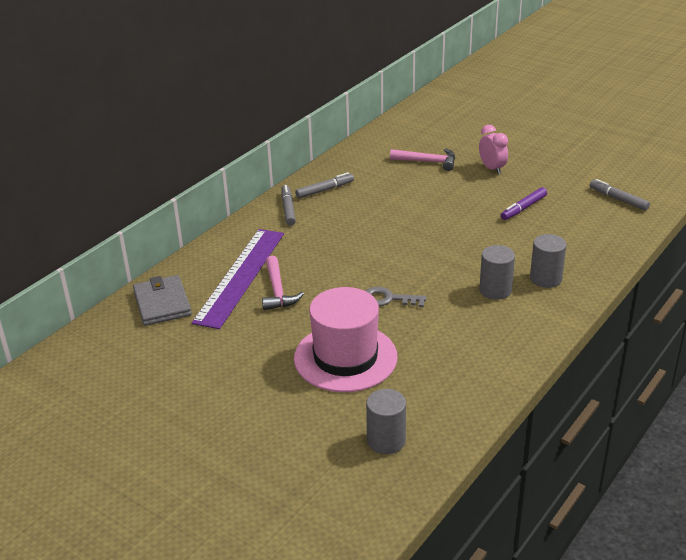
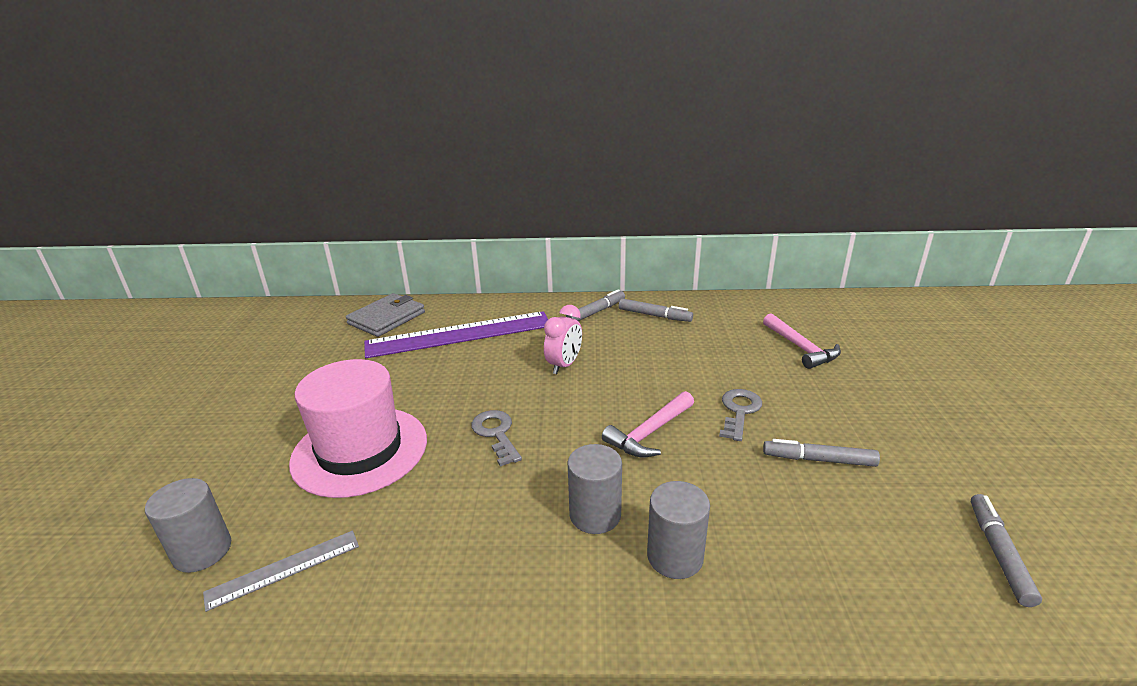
camera: 55 degrees right, 5 degrees down
pink hammer [262,256,304,310] -> pink hammer moved to [602,391,694,457]
pink clock [479,125,508,174] -> pink clock moved to [544,305,582,374]
purple marker [501,187,547,220] -> grey marker [763,439,880,467]
none -> grey ruler [203,530,359,612]
none -> grey key [719,389,762,441]

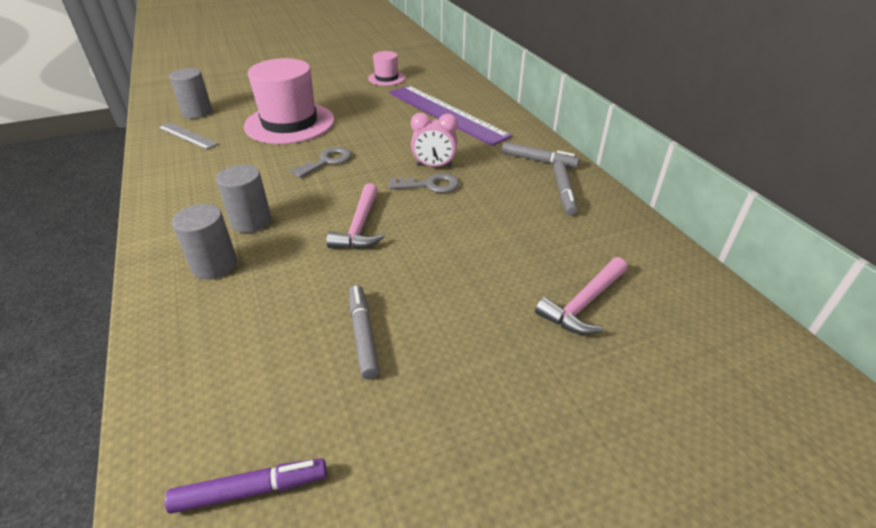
camera: 65 degrees right, 10 degrees up
grey wallet [346,293,425,337] -> none
pink hammer [602,391,694,457] -> pink hammer turned 105 degrees counterclockwise [326,183,385,249]
grey key [719,389,762,441] -> grey key moved to [389,173,459,193]
grey marker [971,494,1042,607] -> purple marker [165,458,327,514]
none -> pink hat [368,51,405,86]

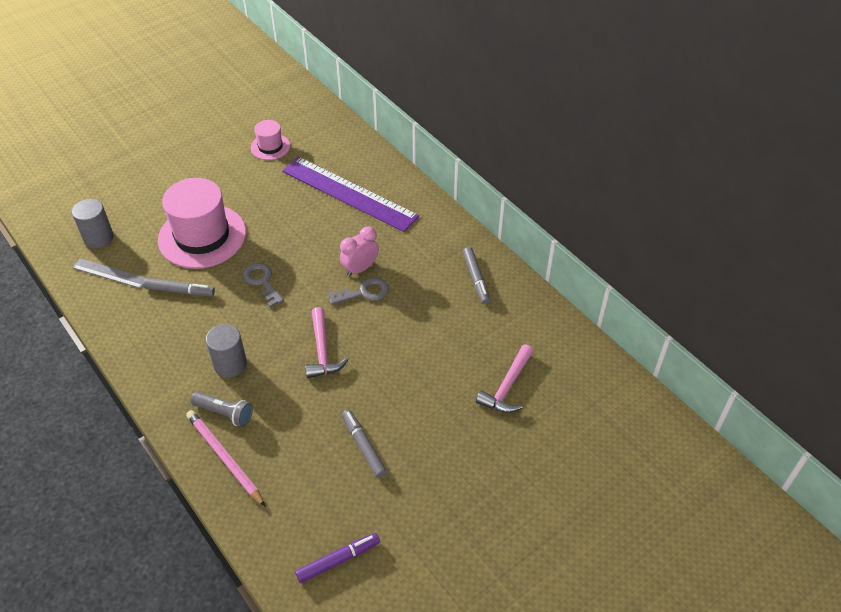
camera: 15 degrees left, 10 degrees up
grey cylinder [172,204,237,279] -> grey flashlight [190,392,253,427]
grey key [290,147,351,178] -> grey key turned 60 degrees counterclockwise [243,263,284,307]
pink clock [411,113,458,167] -> pink clock turned 150 degrees clockwise [340,226,379,277]
grey marker [502,142,580,168] -> grey marker moved to [143,278,215,296]
none -> pink pencil [186,410,265,506]

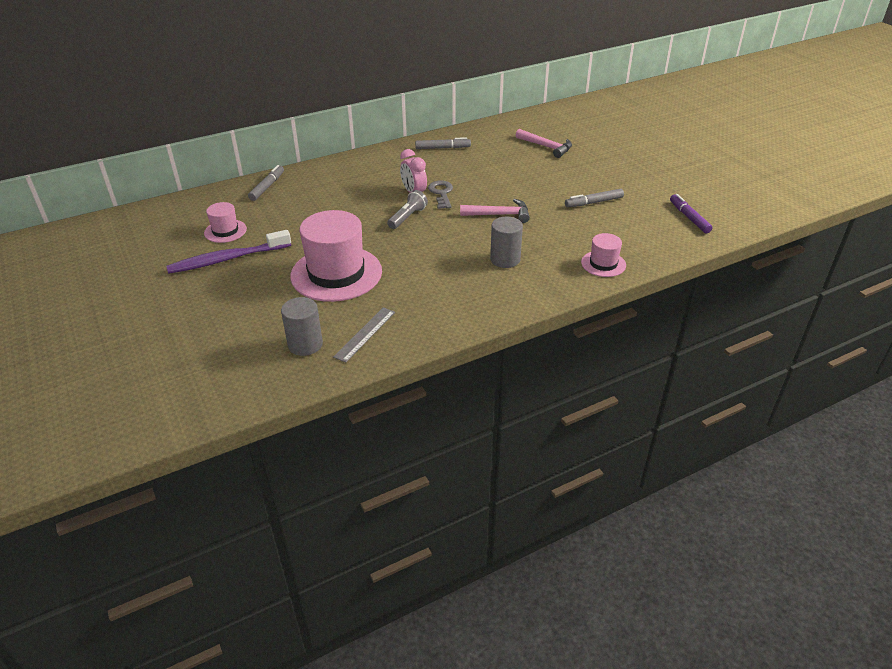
camera: 80 degrees left, 10 degrees down
grey marker [143,278,215,296] -> grey marker moved to [248,165,284,201]
pink pencil [186,410,265,506] -> pink hat [581,233,626,277]
grey flashlight [190,392,253,427] -> grey flashlight moved to [387,190,428,229]
grey key [243,263,284,307] -> none
purple ruler [282,157,419,232] -> none
none -> purple toothbrush [166,230,291,274]

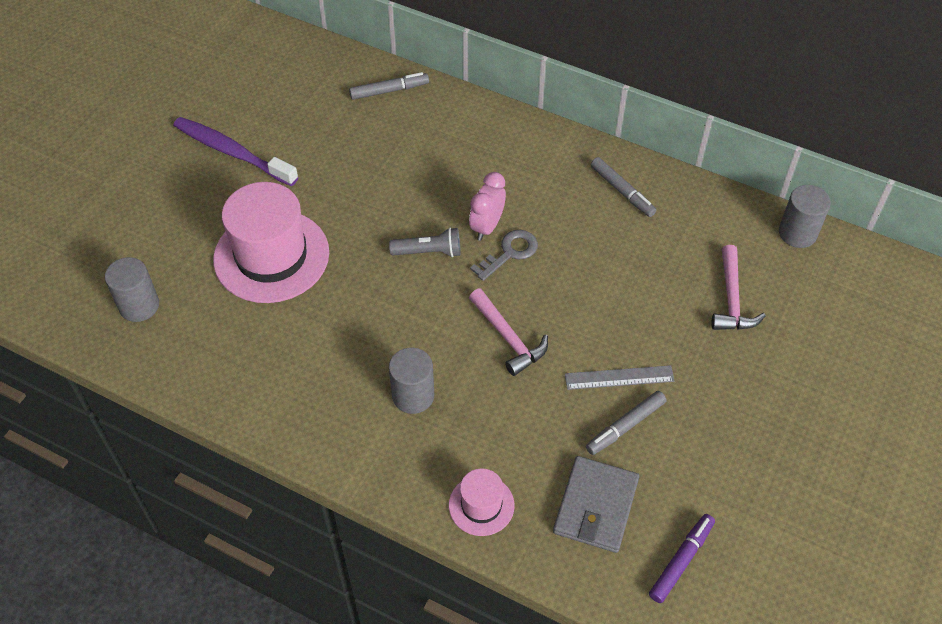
camera: 55 degrees right, 15 degrees up
pink hat [204,202,247,243] -> none
grey ruler [333,307,395,363] -> grey ruler moved to [565,365,674,390]
grey marker [565,189,624,207] -> grey marker turned 75 degrees counterclockwise [586,391,666,455]
none -> grey wallet [553,456,639,553]
none -> grey cylinder [779,185,831,248]

